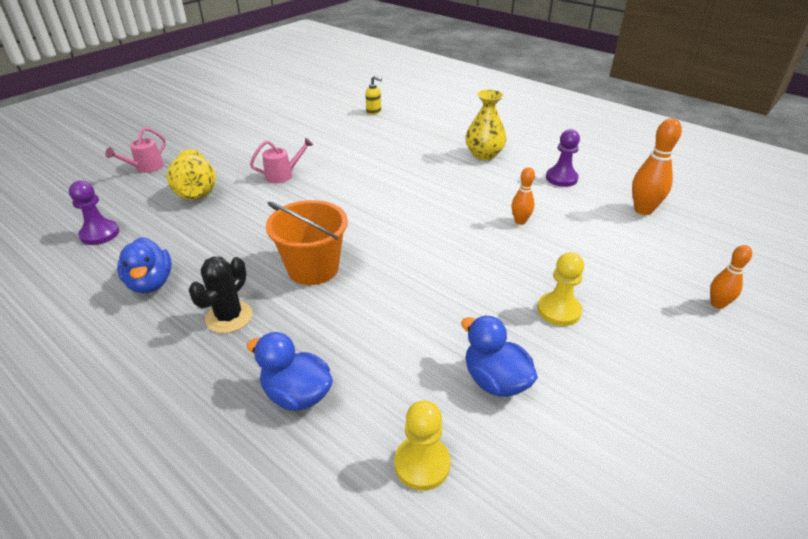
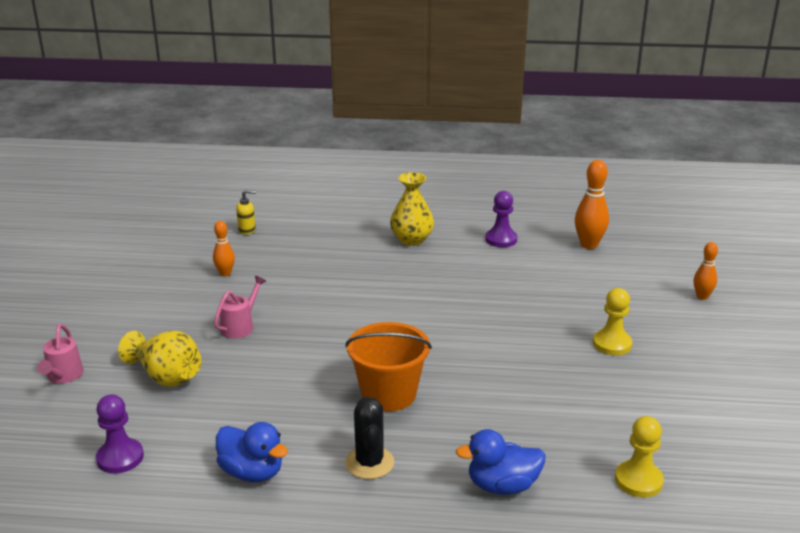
camera: 35 degrees left, 10 degrees down
blue duck [461,315,538,397] -> none
orange bowling pin [511,167,535,225] -> orange bowling pin moved to [213,221,235,276]

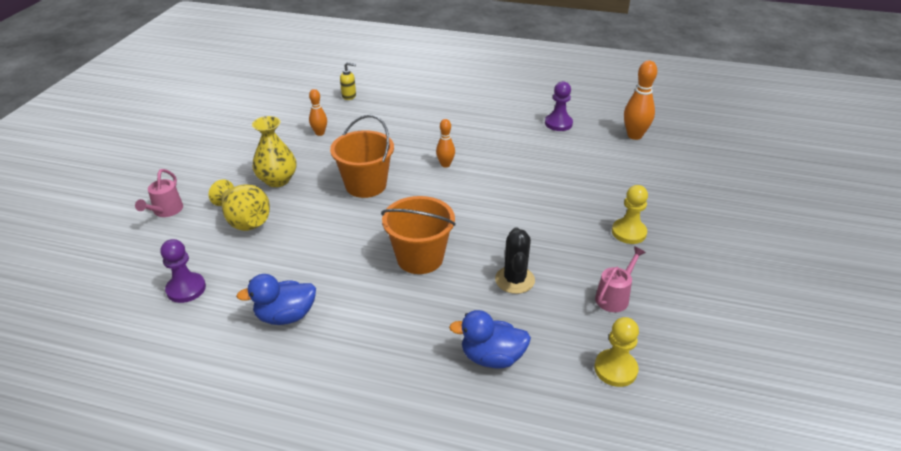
camera: 10 degrees right, 10 degrees up
pink watering can [214,276,266,339] -> pink watering can moved to [595,246,646,312]
blue duck [216,422,288,482] -> blue duck turned 120 degrees clockwise [236,274,316,325]
black cactus [345,397,394,479] -> black cactus moved to [495,227,535,294]
yellow vase [390,172,434,246] -> yellow vase moved to [252,116,296,187]
orange bowling pin [694,242,718,300] -> orange bowling pin moved to [436,119,455,168]
none -> orange bucket [330,115,394,198]

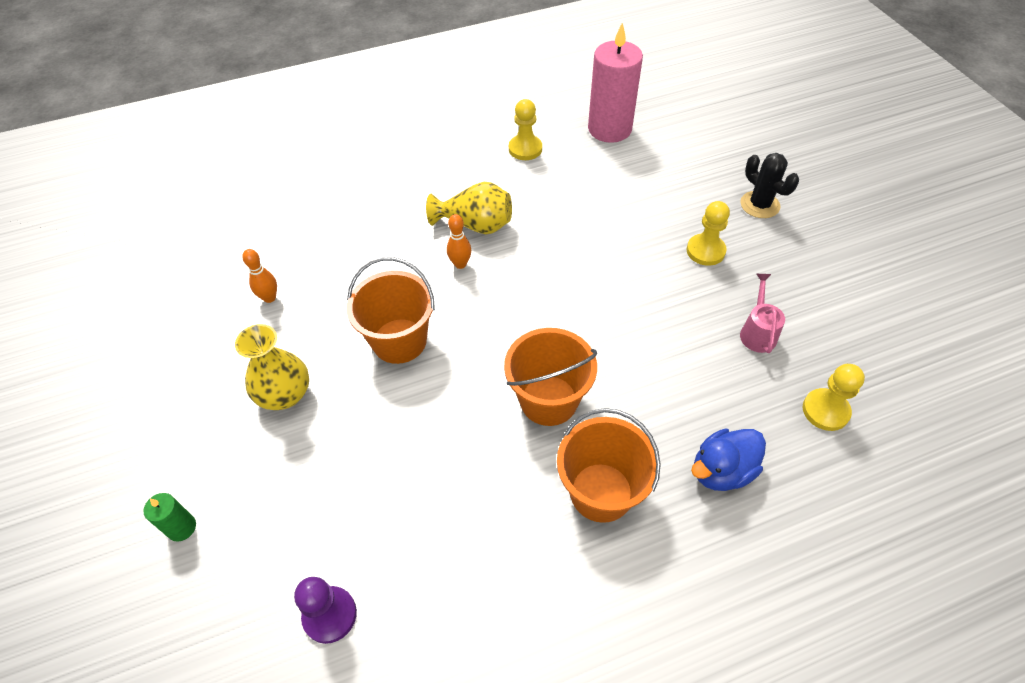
camera: 35 degrees left, 15 degrees up
pink watering can [135,169,183,217] -> green candle [143,493,196,542]
yellow vase [208,179,270,231] -> yellow vase moved to [426,182,512,234]
blue duck [236,274,316,325] -> none
yellow soap dispenser [340,62,356,100] -> none
black cactus [495,227,535,294] -> black cactus moved to [741,153,799,218]
purple pawn [545,81,573,131] -> yellow pawn [509,99,542,160]
orange bowling pin [624,61,657,140] -> pink candle [588,23,643,143]
none -> orange bucket [557,408,661,523]

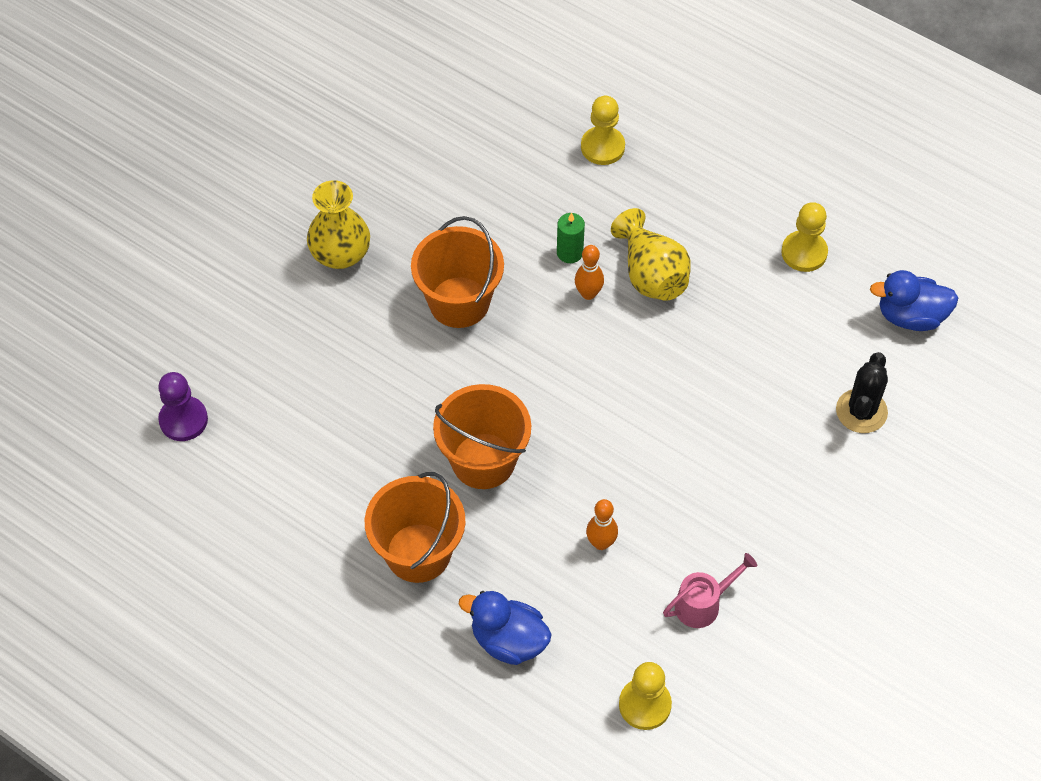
camera: 55 degrees right, 5 degrees up
green candle [143,493,196,542] -> green candle moved to [557,213,585,263]
orange bowling pin [242,249,277,303] -> orange bowling pin moved to [586,499,618,550]
pink candle [588,23,643,143] -> blue duck [870,270,958,331]
yellow pawn [687,201,730,266] -> yellow pawn moved to [581,96,625,165]
black cactus [741,153,799,218] -> black cactus moved to [836,352,888,433]

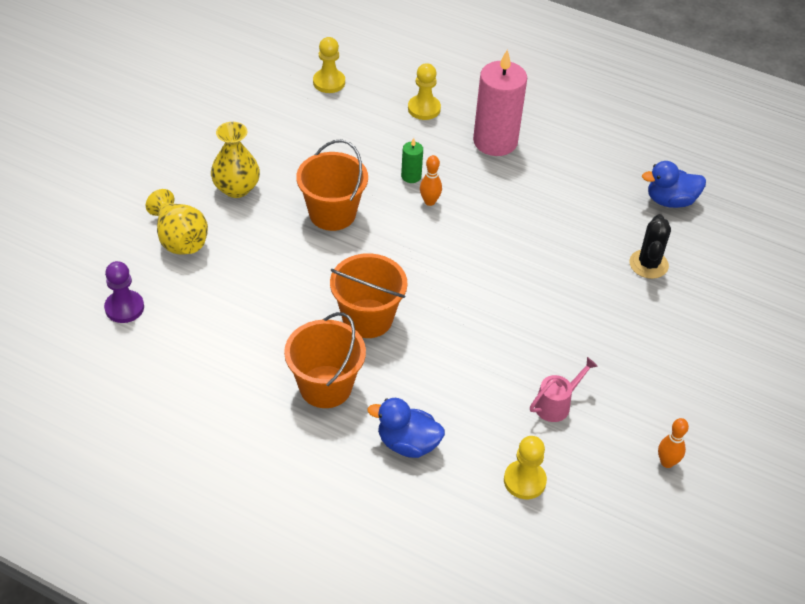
camera: 10 degrees left, 10 degrees down
orange bowling pin [586,499,618,550] -> orange bowling pin moved to [658,418,689,468]
yellow vase [611,208,691,301] -> yellow vase moved to [146,189,208,254]
yellow pawn [781,202,828,272] -> yellow pawn moved to [313,37,345,93]
none -> pink candle [473,49,527,156]

